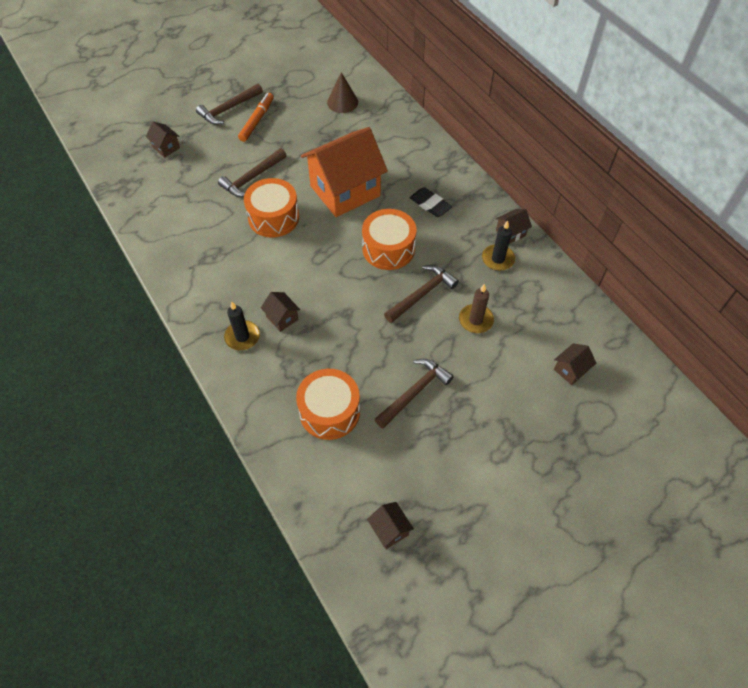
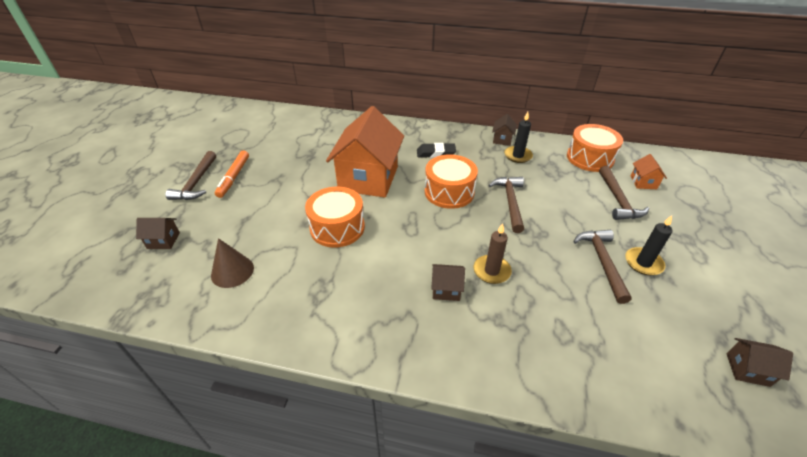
camera: 45 degrees left, 15 degrees down
brown hammer [218,148,287,197] -> brown hammer moved to [599,166,649,220]
black candle [224,302,260,350] -> black candle moved to [625,215,673,275]
orange marker [238,93,274,142] -> orange marker turned 150 degrees counterclockwise [215,150,249,198]
orange drum [296,369,360,440] -> orange drum moved to [567,124,623,172]
brown cone [327,72,358,113] -> brown cone moved to [211,238,254,288]
brown candle [459,284,494,333] -> brown candle moved to [474,223,512,284]
brown house [554,343,596,385] -> orange house [631,154,667,189]

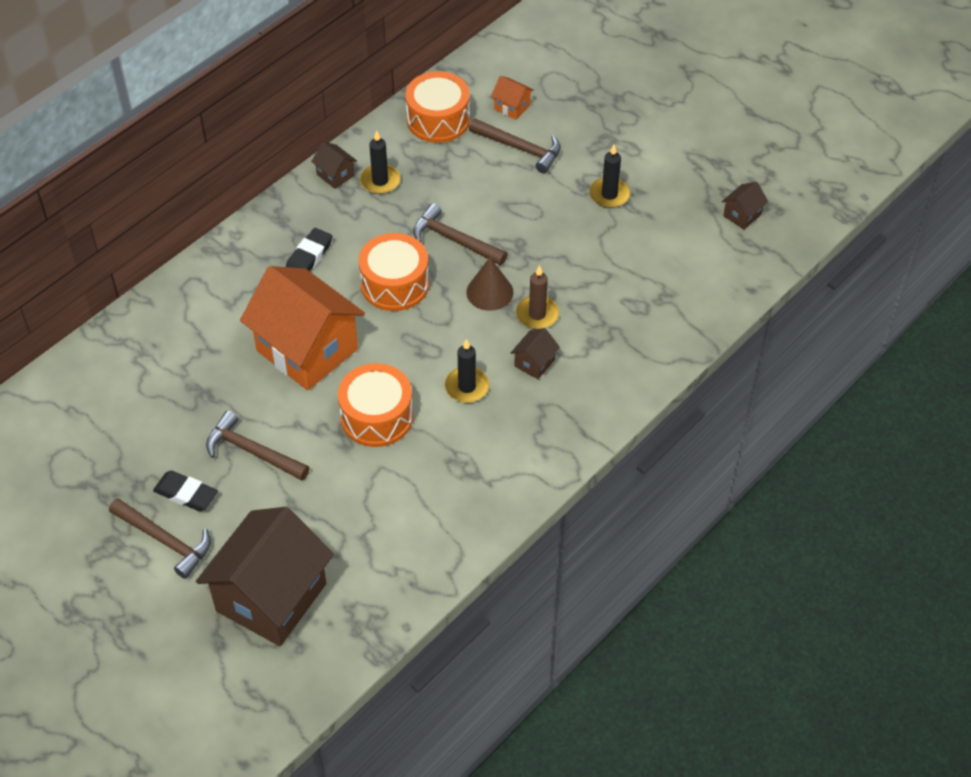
camera: 60 degrees left, 10 degrees up
brown house [136,218,180,249] -> brown house [196,507,334,646], size x2.47
brown cone [211,238,254,288] -> brown cone moved to [466,257,513,311]
orange marker [215,150,249,198] -> black eraser [153,471,218,511]
brown hammer [573,230,632,304] -> brown hammer moved to [206,411,310,481]
none -> black candle [445,339,489,403]

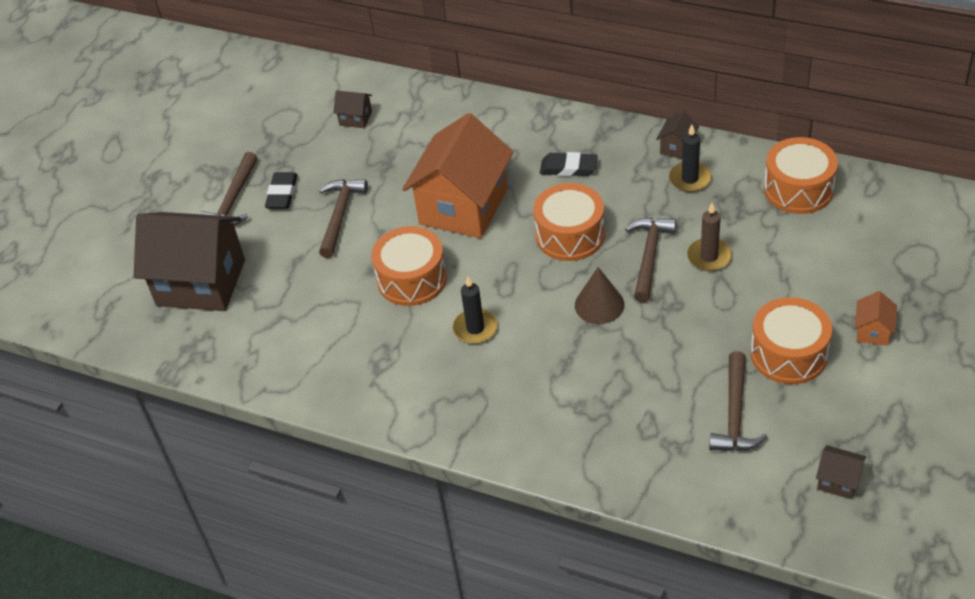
camera: 75 degrees right, 5 degrees down
brown hammer [469,118,561,173] -> brown hammer moved to [709,351,767,451]
orange house [491,76,534,120] -> orange house moved to [855,291,897,346]
brown house [511,328,560,379] -> brown house moved to [333,90,372,128]
brown candle [516,265,559,329] -> brown candle moved to [687,203,732,271]
black candle [589,145,630,208] -> orange drum [751,297,832,384]

